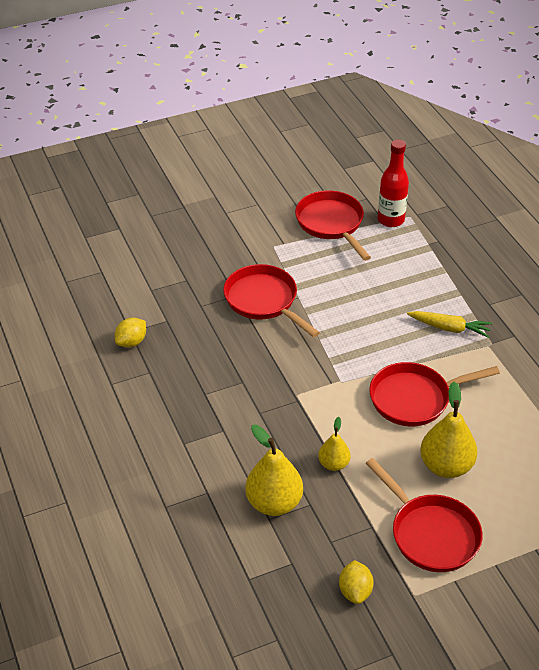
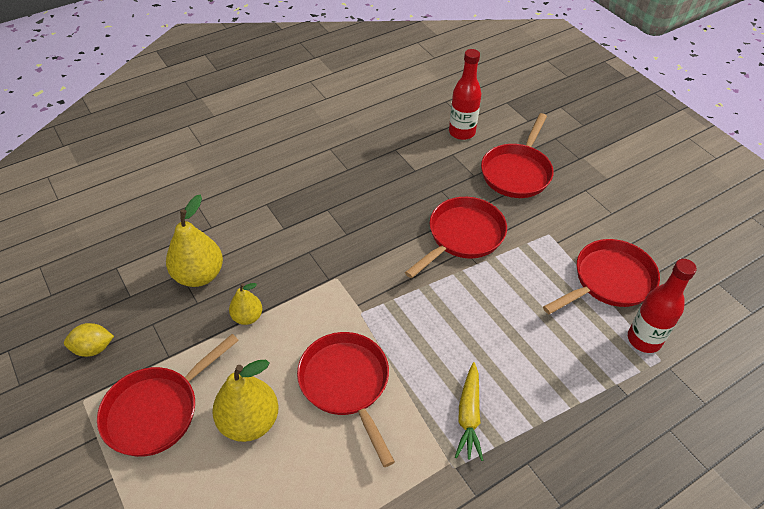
camera: 80 degrees right, 5 degrees up
yellow lemon [115,318,146,348] -> none
none -> red bottle [449,49,481,140]
none -> red pan [481,113,554,198]

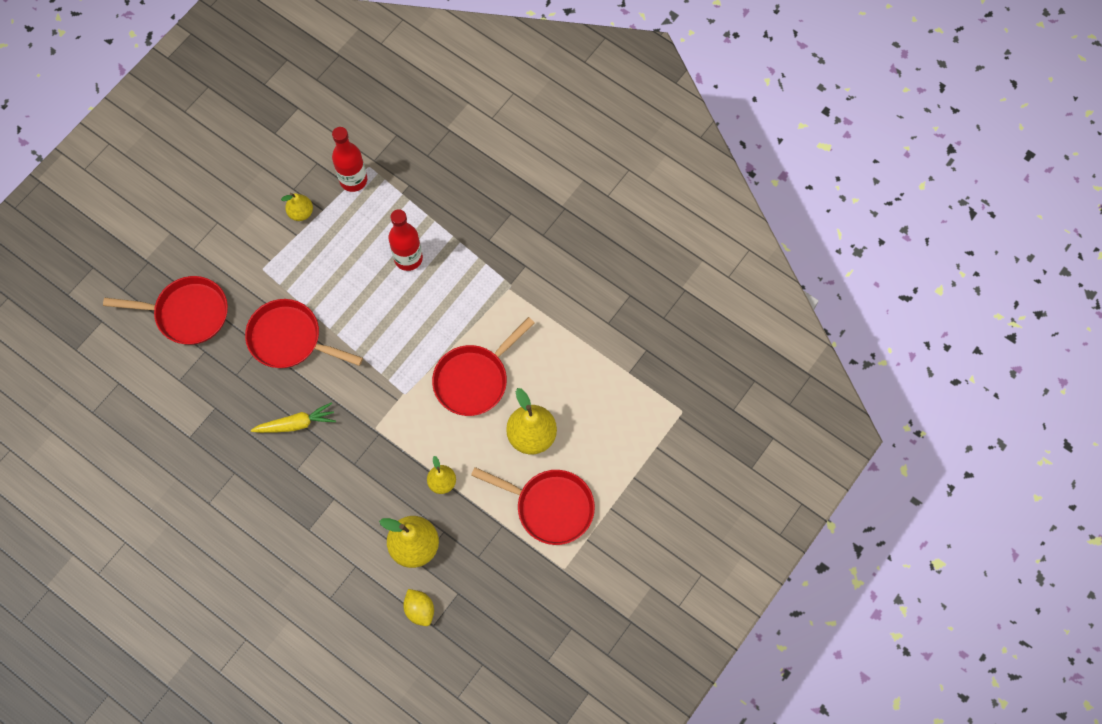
camera: 110 degrees left, 20 degrees up
yellow lemon [64,323,114,357] -> yellow lemon moved to [403,589,434,626]
red bottle [449,49,481,140] -> red bottle moved to [389,209,423,271]
yellow carrot [455,362,484,461] -> yellow carrot moved to [251,402,336,433]
red pan [543,239,660,314] -> yellow pear [281,193,313,221]

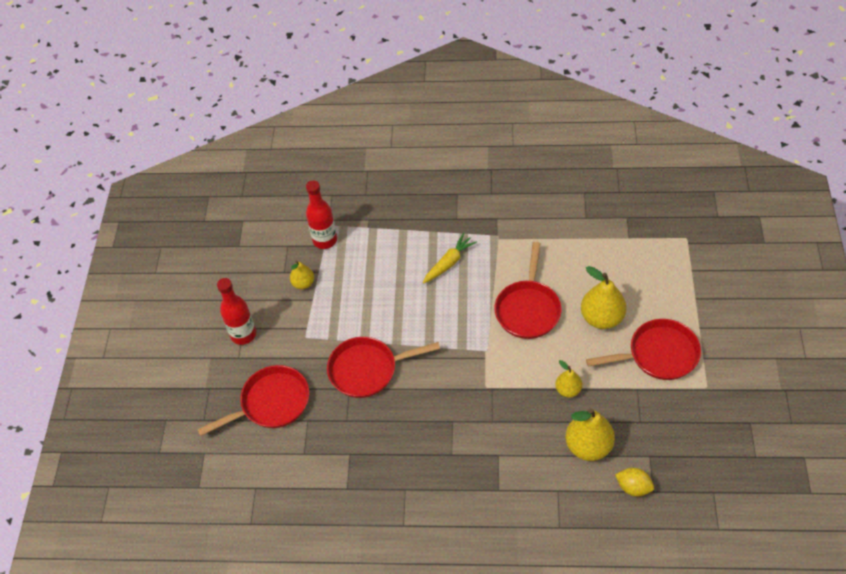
camera: 30 degrees left, 15 degrees down
yellow carrot [251,402,336,433] -> yellow carrot moved to [423,233,477,284]
red bottle [389,209,423,271] -> red bottle moved to [217,278,256,345]

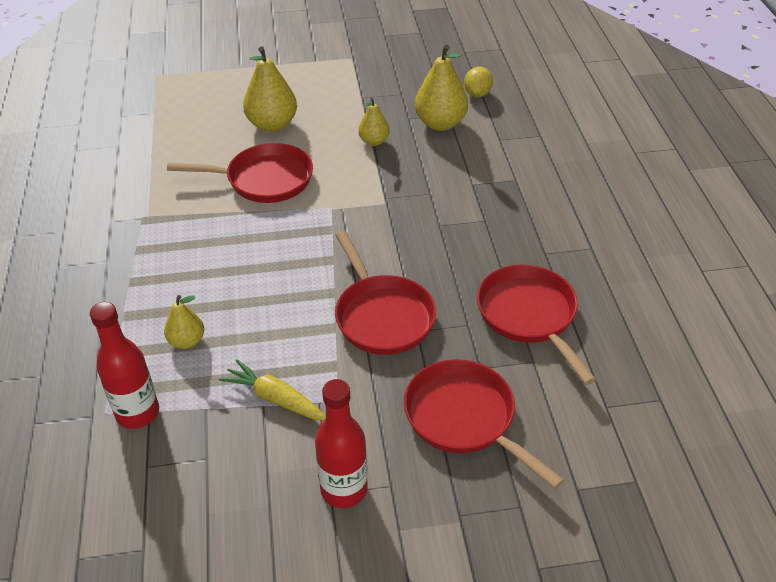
camera: 105 degrees left, 10 degrees down
yellow pear [290,260,314,289] -> yellow pear moved to [164,295,204,349]
yellow carrot [423,233,477,284] -> yellow carrot moved to [219,359,326,420]
red pan [586,319,701,380] -> red pan moved to [477,265,597,385]

